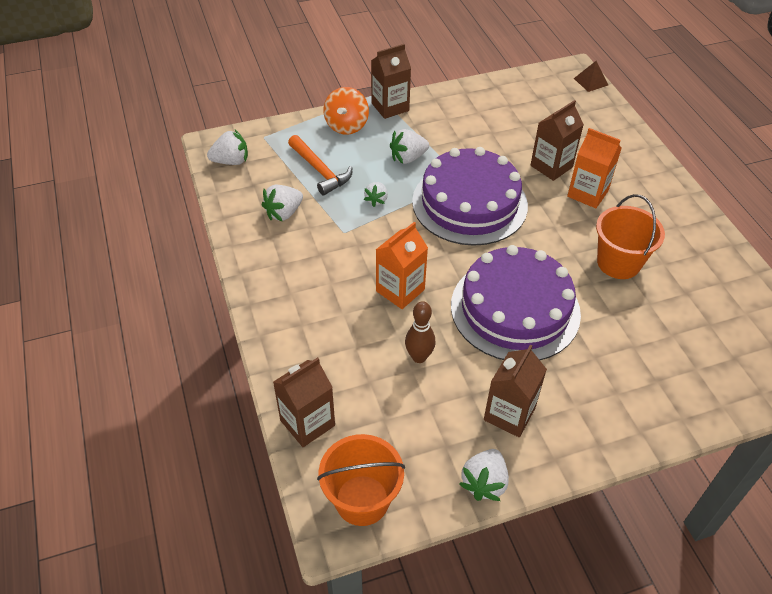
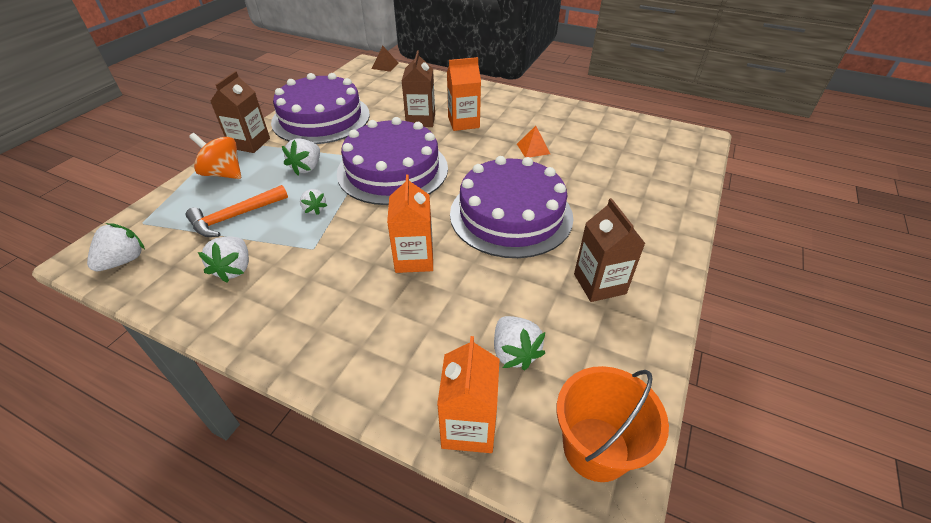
camera: 45 degrees left, 5 degrees down
brown carton [273,357,335,447] -> orange carton [437,336,500,453]
orange hammer [288,135,352,196] -> orange hammer turned 135 degrees clockwise [186,185,288,237]
orange spinning top [324,87,369,135] -> orange spinning top turned 150 degrees clockwise [189,133,241,179]
brown bowling pin [405,301,436,363] -> none
white strawberry [459,449,509,501] -> white strawberry moved to [494,316,545,370]
orange bucket [596,194,665,279] -> orange pyramid [517,126,550,157]
none -> purple cake [271,73,370,144]

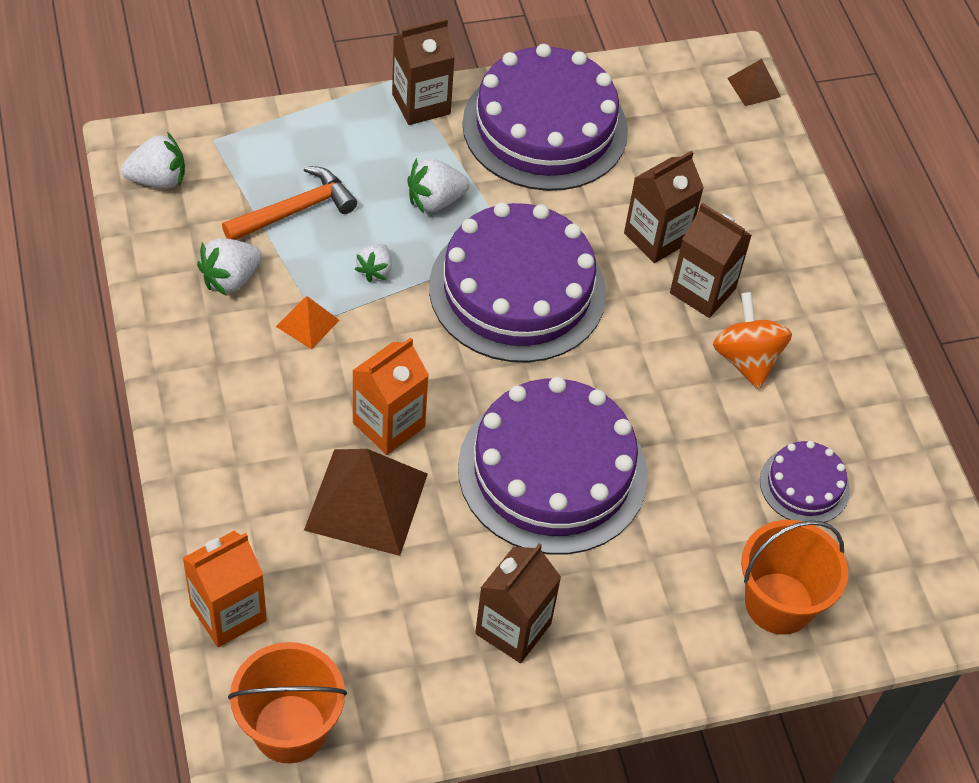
camera: 45 degrees right, 10 degrees up
orange hammer [186,185,288,237] -> orange hammer turned 135 degrees clockwise [222,166,357,240]
orange spinning top [189,133,241,179] -> orange spinning top moved to [713,292,792,389]
orange carton [447,57,481,131] -> brown carton [670,203,752,318]
white strawberry [494,316,545,370] -> none
orange pyramid [517,126,550,157] -> orange pyramid moved to [276,296,340,349]
none -> brown pyramid [304,449,428,556]
none -> orange bucket [741,520,848,635]
none -> purple cake [760,441,850,522]

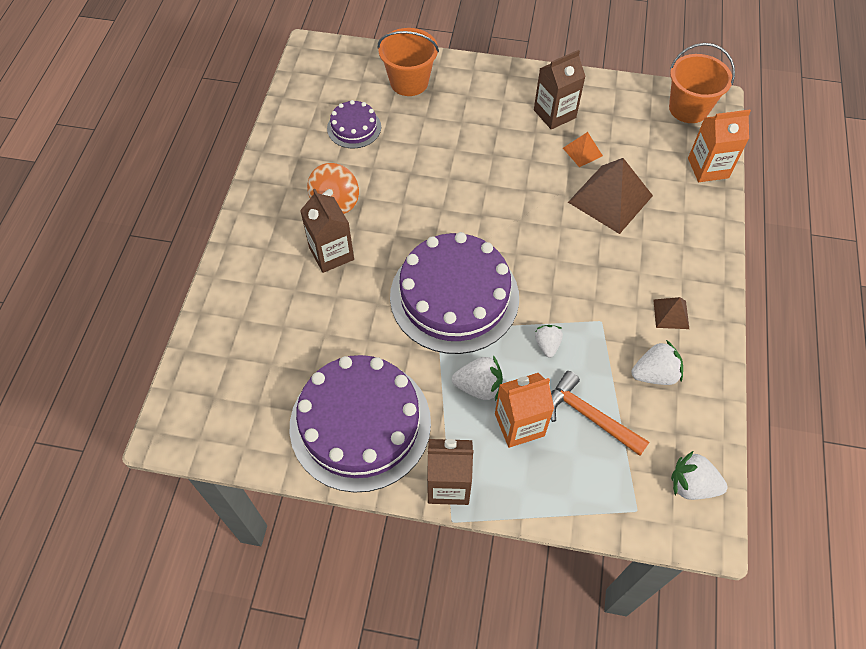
camera: 150 degrees left, 5 degrees up
orange hammer [222,166,357,240] -> orange hammer turned 45 degrees clockwise [551,371,649,456]
orange pyramid [276,296,340,349] -> orange pyramid moved to [563,132,603,167]
orange carton [352,338,429,455] -> orange carton moved to [495,373,554,448]
white strawberry [355,244,392,282] -> white strawberry turned 45 degrees counterclockwise [535,325,563,357]
purple cake [458,377,648,555] -> none
brown carton [624,151,704,263] -> none
brown pyramid [727,59,781,106] -> brown pyramid moved to [653,297,689,329]

